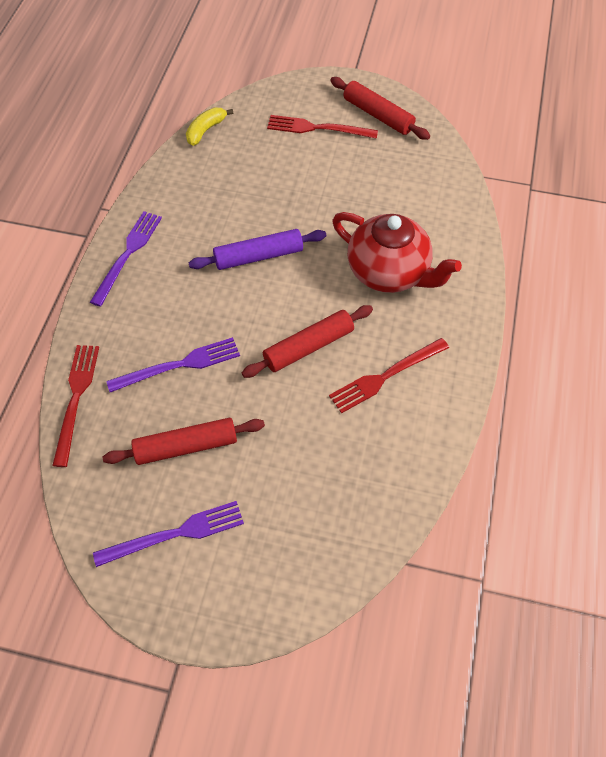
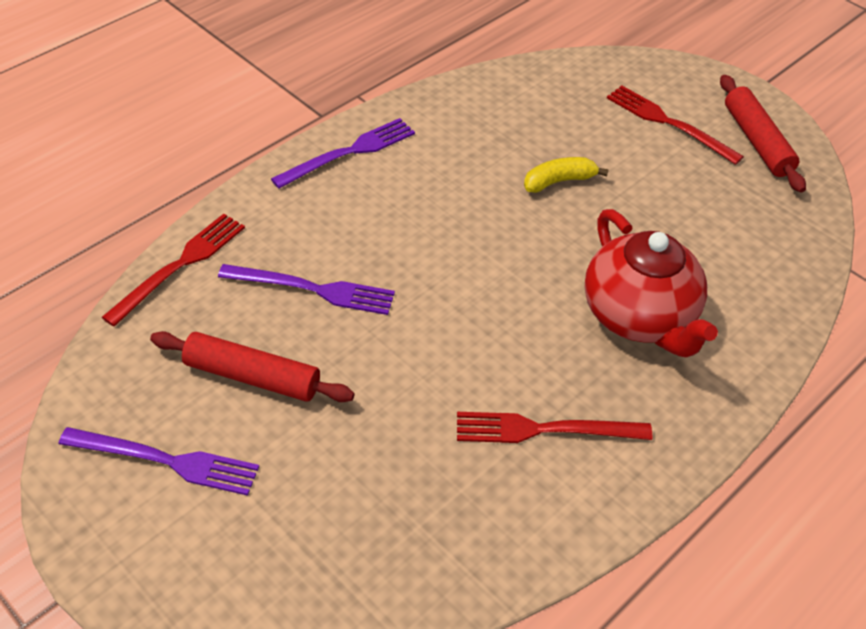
camera: 30 degrees right, 10 degrees down
yellow banana [186,107,233,146] -> yellow banana moved to [524,157,609,193]
purple rolling pin [189,229,326,270] -> none
red rolling pin [242,305,373,378] -> none

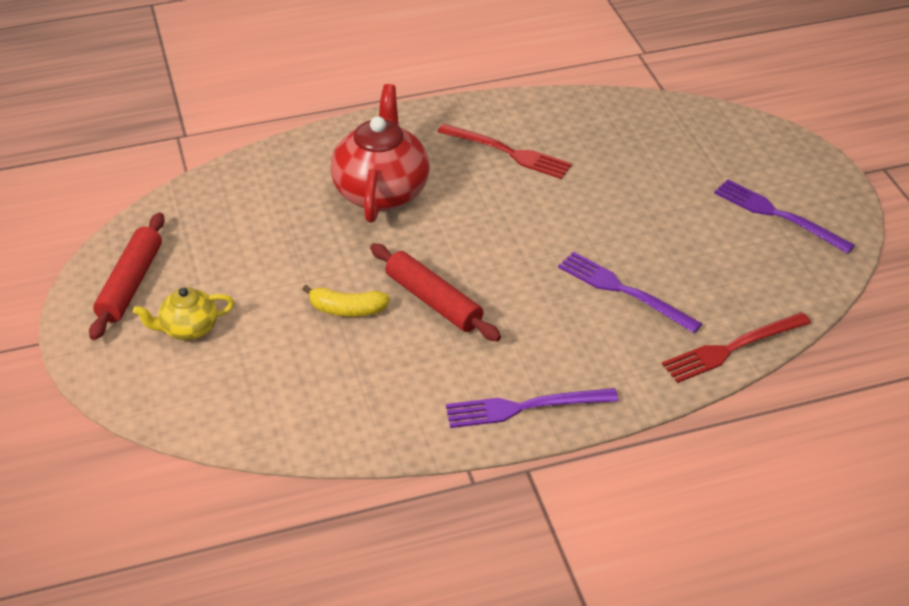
camera: 150 degrees left, 5 degrees down
red rolling pin [150,331,355,402] -> red rolling pin moved to [370,243,501,341]
red fork [607,85,744,165] -> yellow teapot [133,287,234,340]

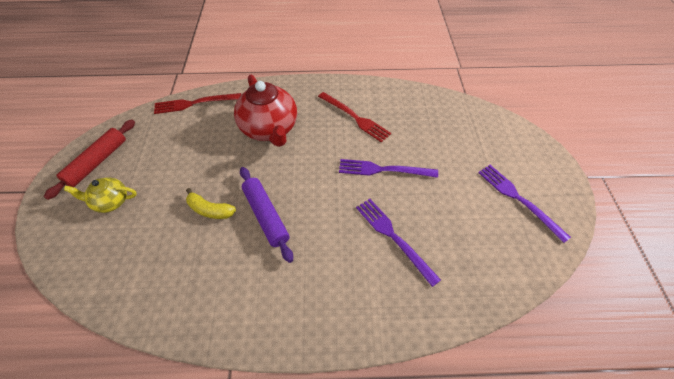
camera: 15 degrees right, 10 degrees up
red teapot [331,84,429,223] -> red teapot turned 135 degrees clockwise [234,75,297,147]
red rolling pin [370,243,501,341] -> purple rolling pin [240,167,293,263]
purple fork [446,388,618,428] -> purple fork moved to [339,159,438,178]
red fork [662,312,811,383] -> red fork moved to [154,93,241,114]

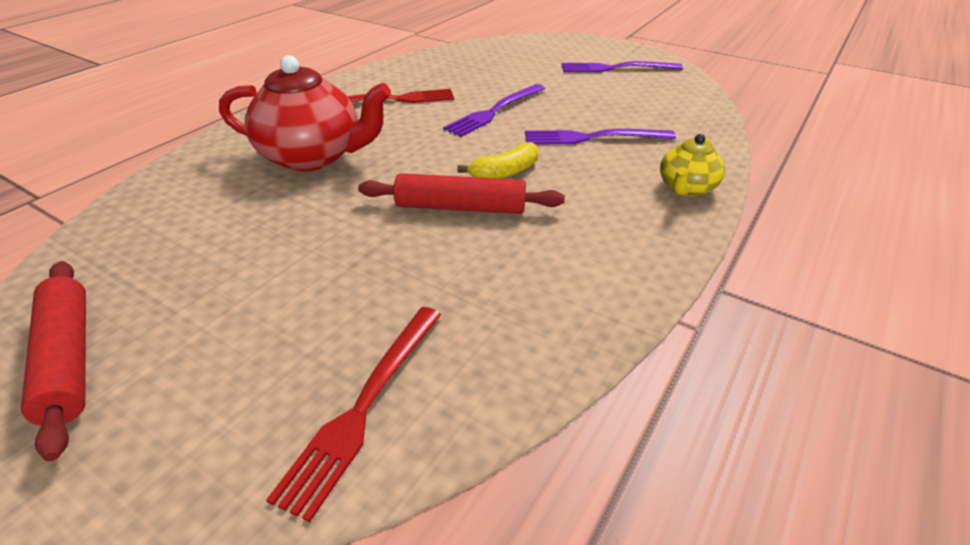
camera: 55 degrees left, 15 degrees down
yellow teapot [64,177,137,213] -> yellow teapot moved to [660,134,725,197]
red fork [154,93,241,114] -> red fork moved to [266,307,442,522]
yellow banana [186,188,236,219] -> yellow banana moved to [457,142,538,179]
purple rolling pin [240,167,293,263] -> red rolling pin [358,173,565,214]

